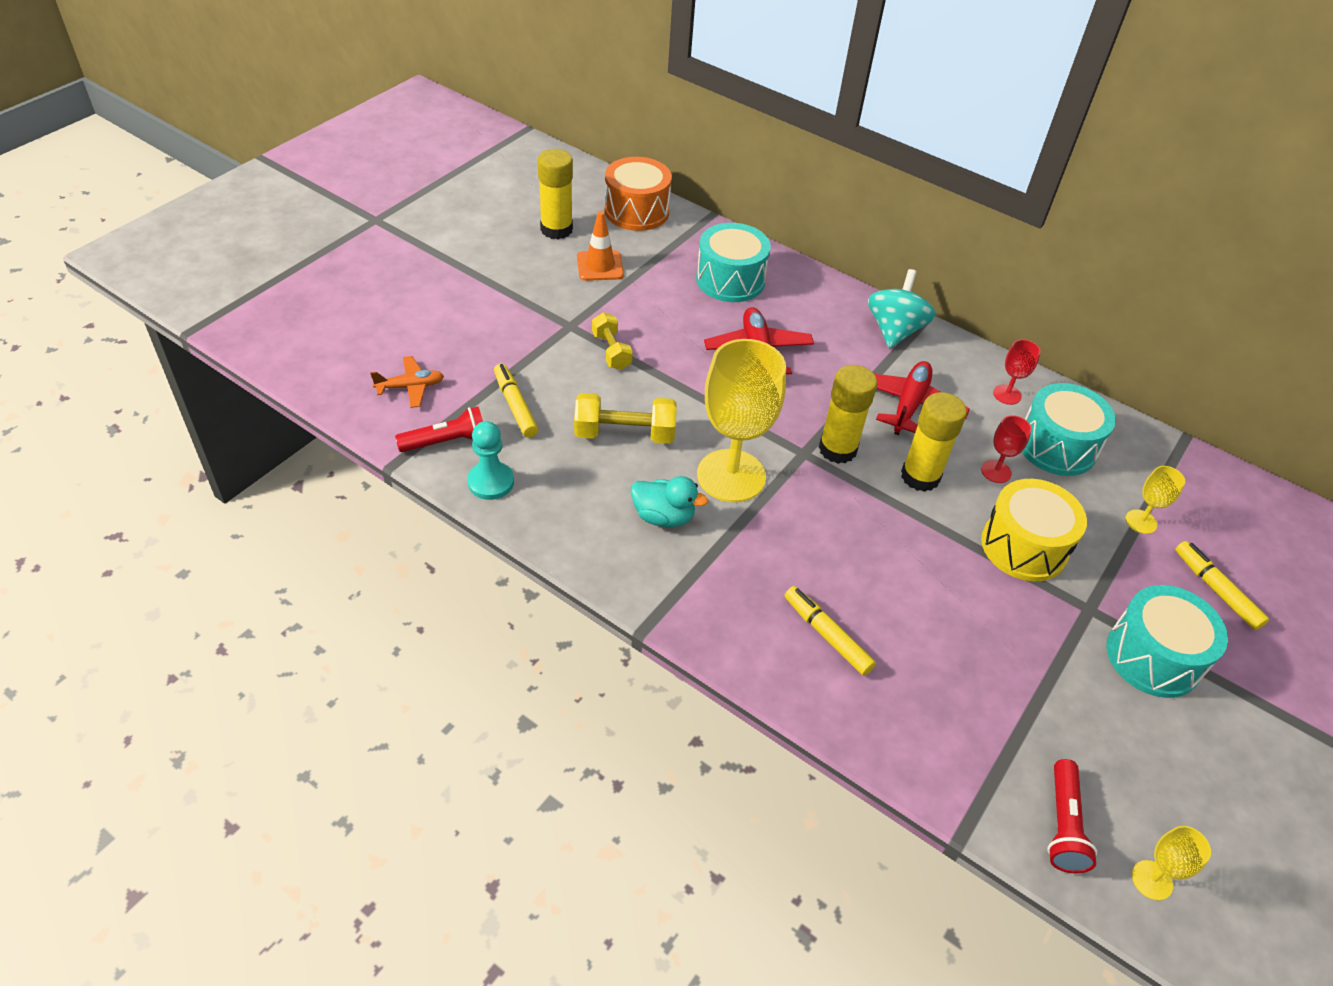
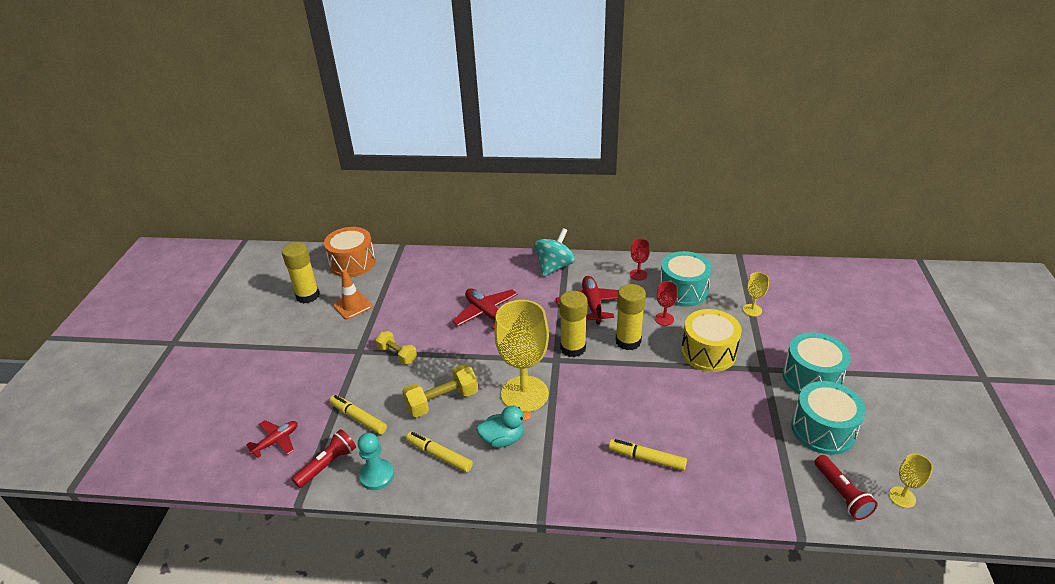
camera: 25 degrees left, 10 degrees down
orange plane [370,356,444,408] -> red plane [246,420,298,458]
turquoise drum [696,223,771,302] -> turquoise drum moved to [791,381,866,455]
turquoise spinning top [868,269,936,349] -> turquoise spinning top turned 45 degrees clockwise [534,228,575,277]
yellow marker [1175,541,1269,630] -> yellow marker moved to [406,432,473,472]

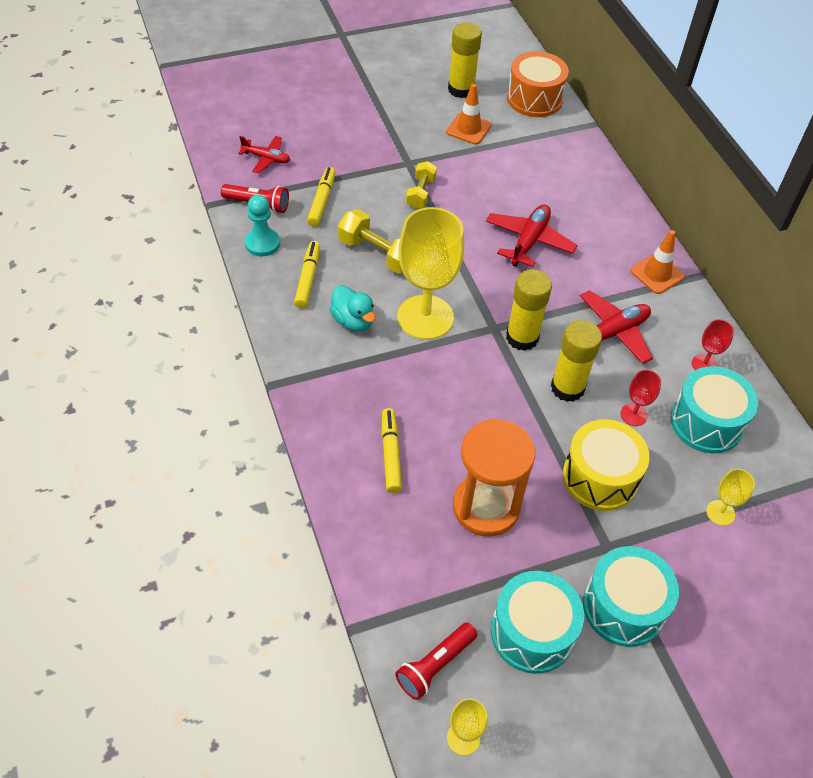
camera: 60 degrees right, 15 degrees up
turquoise spinning top [534,228,575,277] -> orange traffic cone [630,230,685,294]
none -> orange hourglass [453,419,535,537]

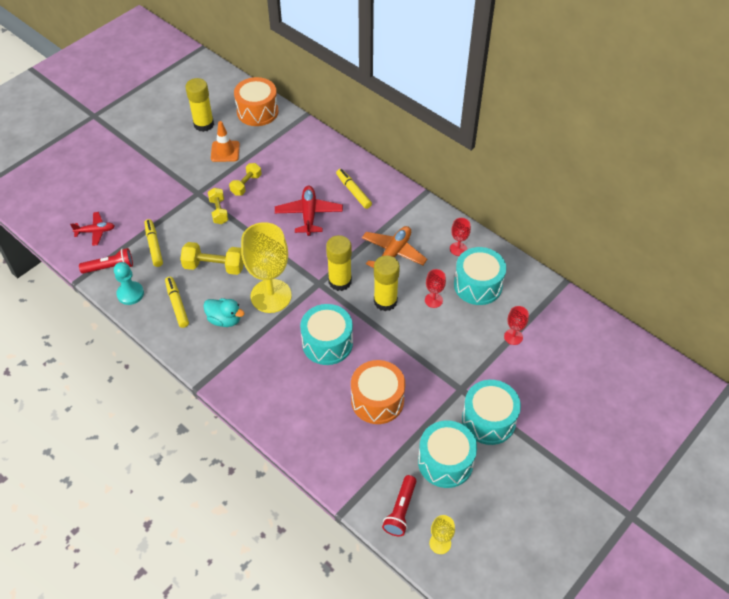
camera: 25 degrees left, 0 degrees up
yellow marker [382,408,402,493] -> yellow marker moved to [336,169,372,209]
orange hourglass [453,419,535,537] -> orange drum [351,360,405,424]
yellow drum [563,419,650,511] -> none
red plane [580,290,653,364] -> orange plane [362,226,427,268]
orange traffic cone [630,230,685,294] -> none
yellow goblet [706,469,755,526] -> red goblet [504,306,529,345]
none -> yellow dumbbell [229,163,262,196]
none -> turquoise drum [300,304,353,365]

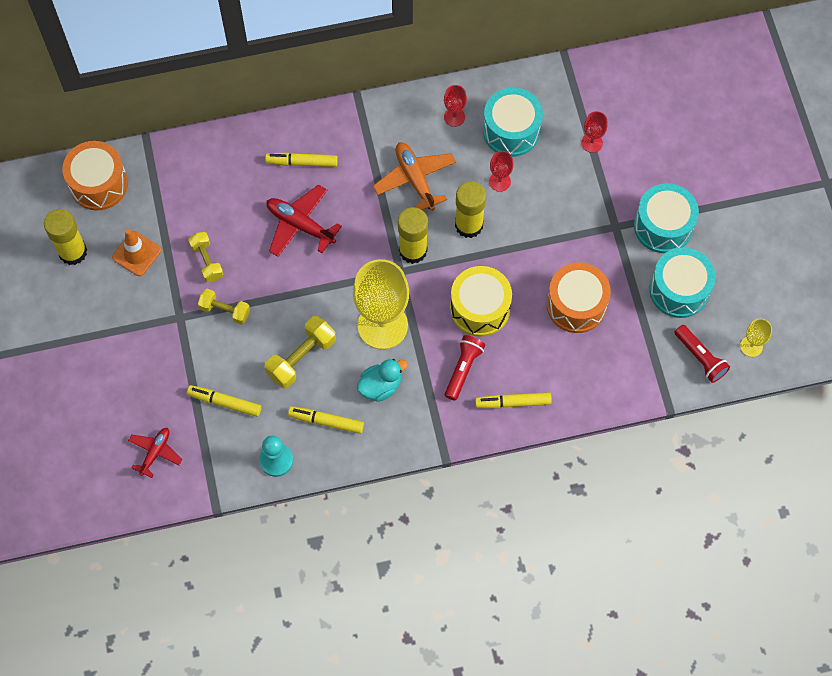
camera: 55 degrees left, 15 degrees up
red flashlight [79,248,133,274] -> red flashlight moved to [445,335,485,401]
turquoise drum [300,304,353,365] -> yellow drum [450,266,512,337]
none -> yellow marker [475,392,552,408]

